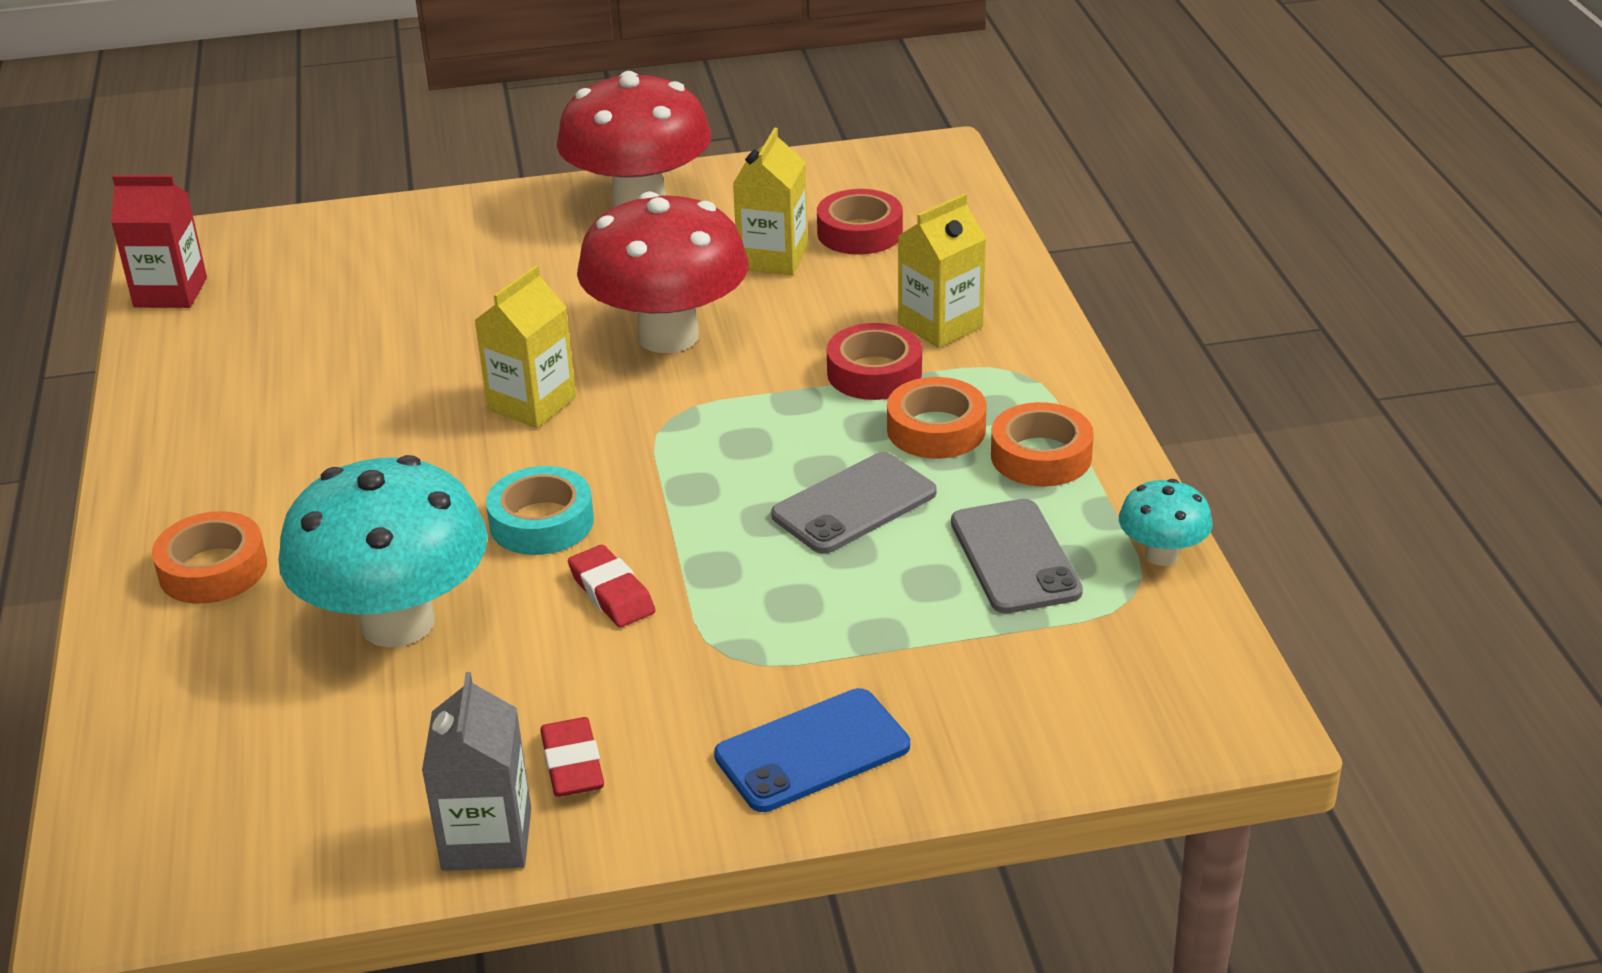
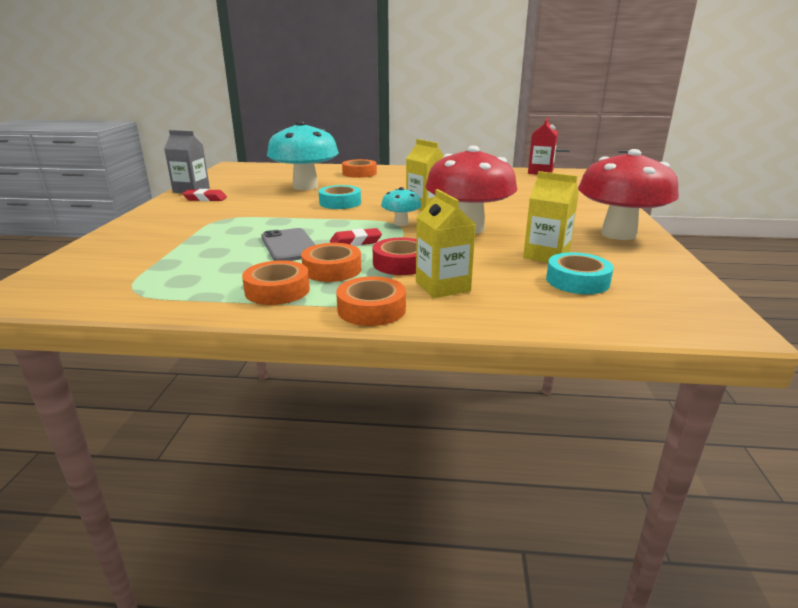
camera: 105 degrees right, 10 degrees down
red eraser [568,545,655,627] -> red eraser moved to [330,228,382,246]
blue phone [714,688,910,812] -> none
red tape [817,189,903,255] -> turquoise tape [546,252,614,294]
grey phone [951,499,1083,614] -> none
turquoise mushroom [1119,479,1213,566] -> turquoise mushroom moved to [381,187,422,226]
none -> orange tape [336,276,406,326]

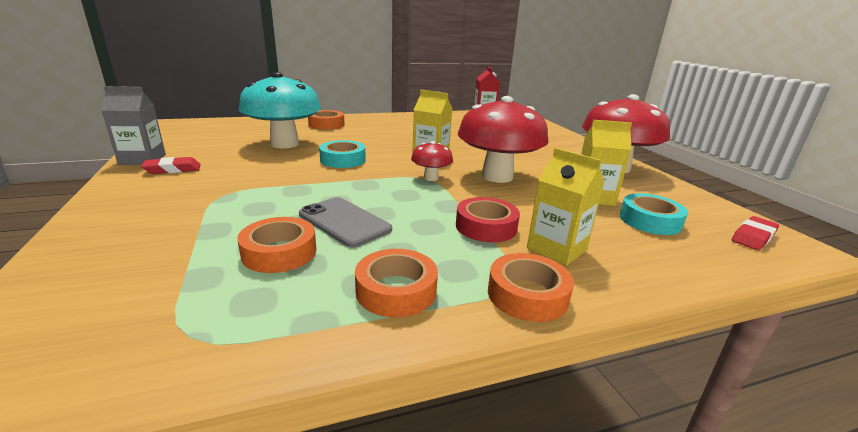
camera: 25 degrees left, 0 degrees up
orange tape [301,243,361,282] -> orange tape moved to [237,217,316,273]
red eraser [330,228,382,246] -> red eraser moved to [732,216,779,250]
turquoise mushroom [381,187,422,226] -> red mushroom [411,141,453,181]

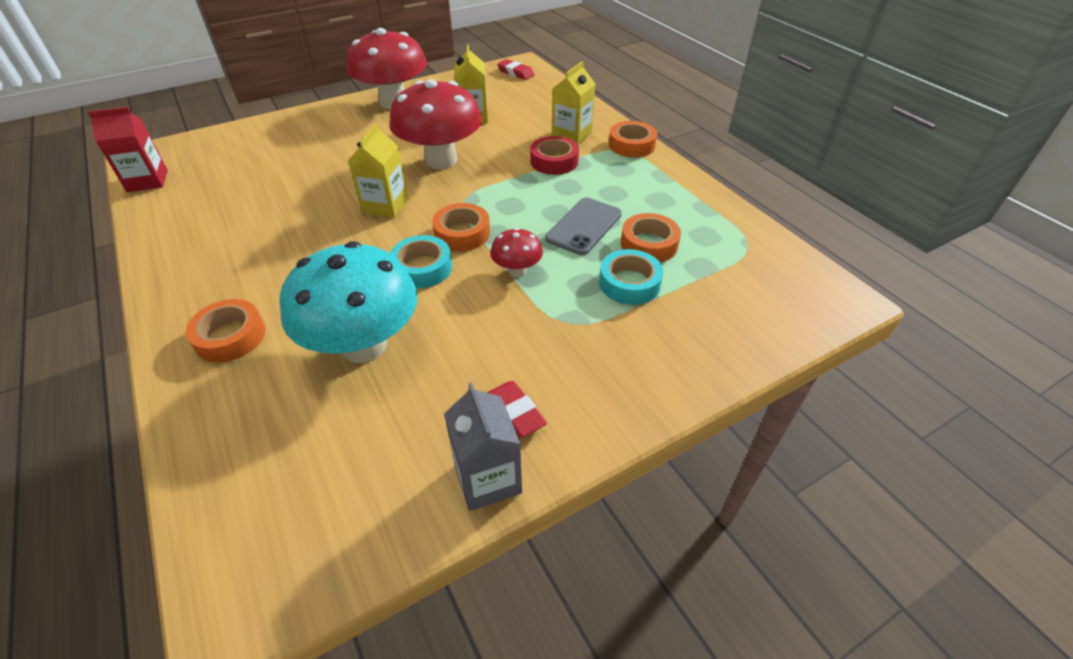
camera: 100 degrees left, 20 degrees up
orange tape [355,249,438,317] -> orange tape moved to [432,203,490,251]
red mushroom [411,141,453,181] -> red mushroom moved to [490,228,543,277]
turquoise tape [620,193,688,235] -> turquoise tape moved to [599,249,663,305]

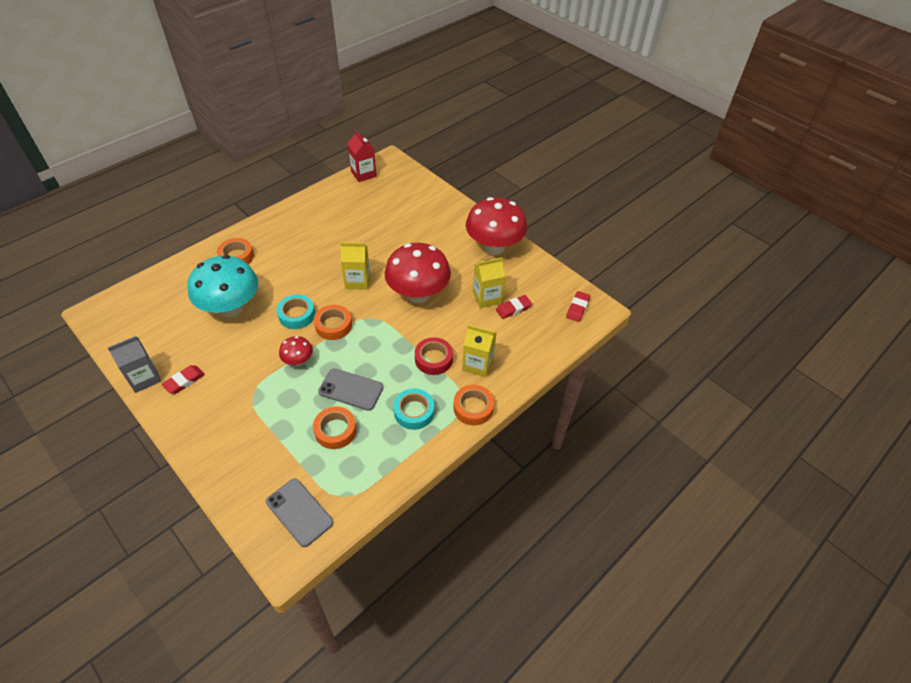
camera: 75 degrees right, 5 degrees up
turquoise tape [599,249,663,305] -> turquoise tape moved to [393,388,434,430]
none -> grey phone [266,478,333,547]
none -> red eraser [496,295,532,319]

